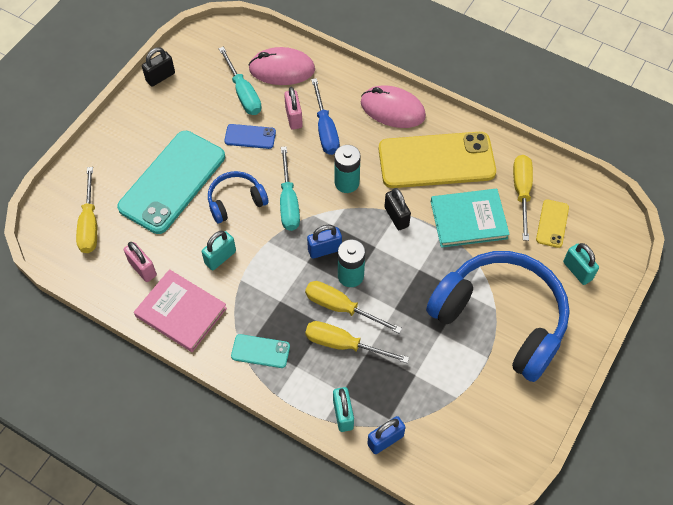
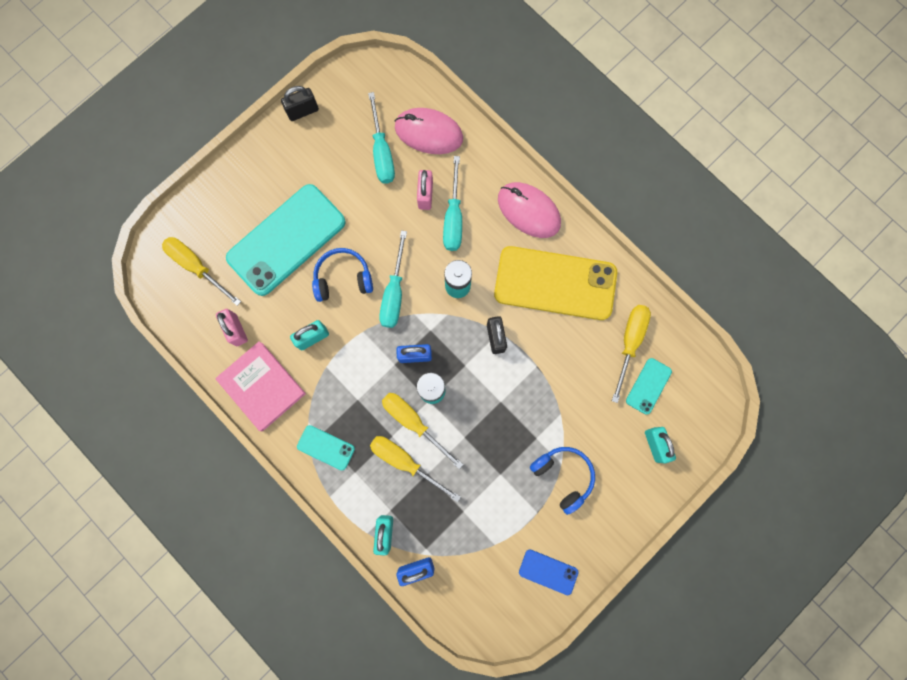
camera: 15 degrees right, 20 degrees up
yellow screwdriver [76,167,97,253] -> yellow screwdriver turned 120 degrees clockwise [162,237,241,306]
blue phone [224,124,276,149] -> blue phone moved to [519,549,579,595]
blue screwdriver [311,78,340,155] -> turquoise screwdriver [443,156,462,251]
blue headphones [426,251,570,382] -> blue headphones [530,447,595,515], size x0.47
turquoise book [431,189,510,248] -> none
yellow phone [536,199,569,248] -> turquoise phone [626,358,672,414]

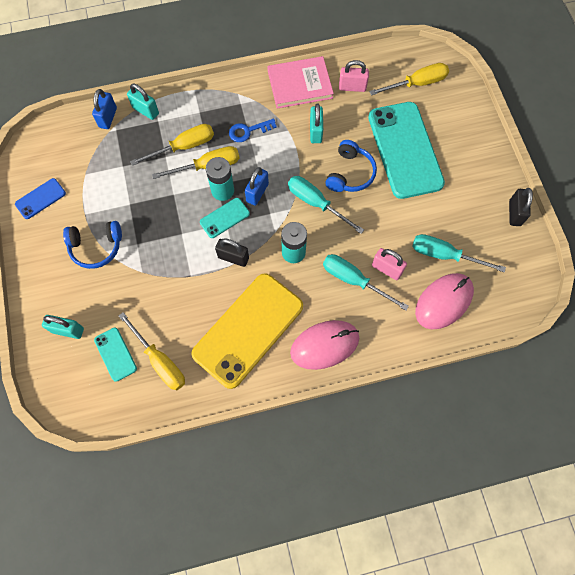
camera: 120 degrees right, 10 degrees down
turquoise phone [297,425,355,470] -> turquoise phone moved to [200,198,250,238]
none -> blue key [229,119,277,142]

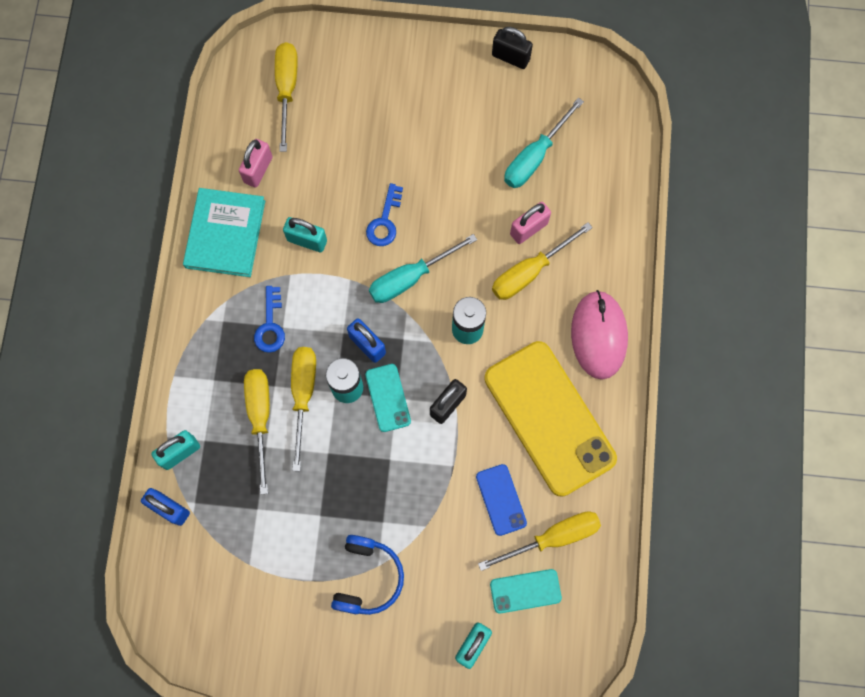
camera: 70 degrees left, 5 degrees up
blue phone [15,178,66,219] -> blue phone moved to [476,464,527,536]
pink book [267,56,334,109] -> turquoise book [183,188,265,277]
turquoise screwdriver [323,254,409,311] -> yellow screwdriver [492,222,593,300]
blue headphones [325,140,377,192] -> blue key [366,183,403,246]
turquoise phone [368,102,445,199] -> none
pink mouse [415,273,474,329] -> none

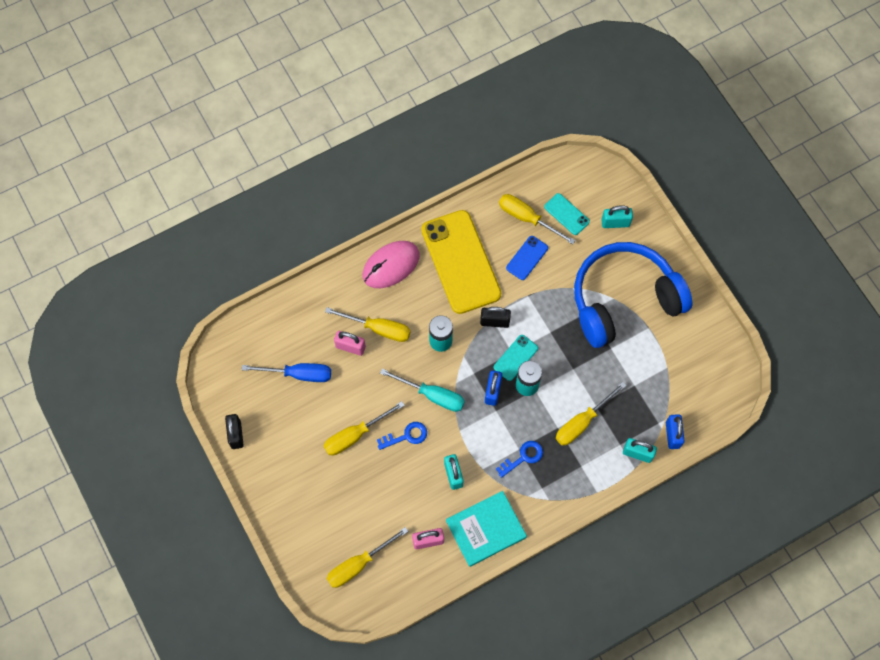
camera: 125 degrees left, 5 degrees down
yellow screwdriver [291,347,316,471] -> yellow screwdriver moved to [324,401,405,456]
blue headphones [331,535,404,615] -> blue headphones [574,242,692,348], size x2.11
yellow phone [484,341,617,497] -> yellow phone turned 45 degrees counterclockwise [421,210,501,314]
turquoise screwdriver [504,97,584,188] -> blue screwdriver [241,363,331,382]

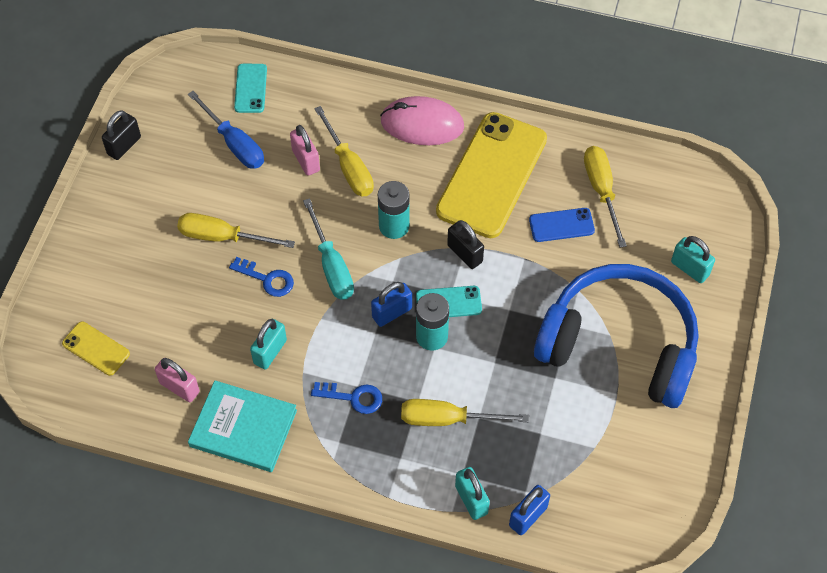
camera: 45 degrees right, 10 degrees down
yellow screwdriver [326,527,409,588] -> yellow phone [62,321,130,376]
turquoise phone [544,193,590,235] -> turquoise phone moved to [234,64,267,113]

